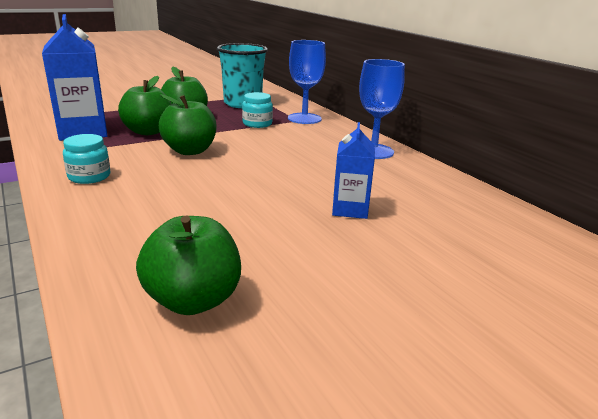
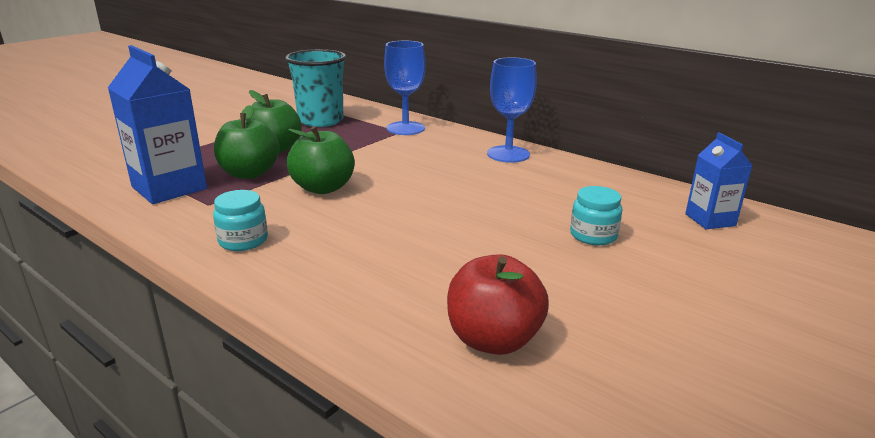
camera: 20 degrees left, 0 degrees up
green apple [136,215,241,315] -> red apple [447,254,549,355]
turquoise jar [242,92,273,128] -> turquoise jar moved to [570,186,622,245]
blue carton [332,122,375,219] -> blue carton moved to [685,132,753,229]

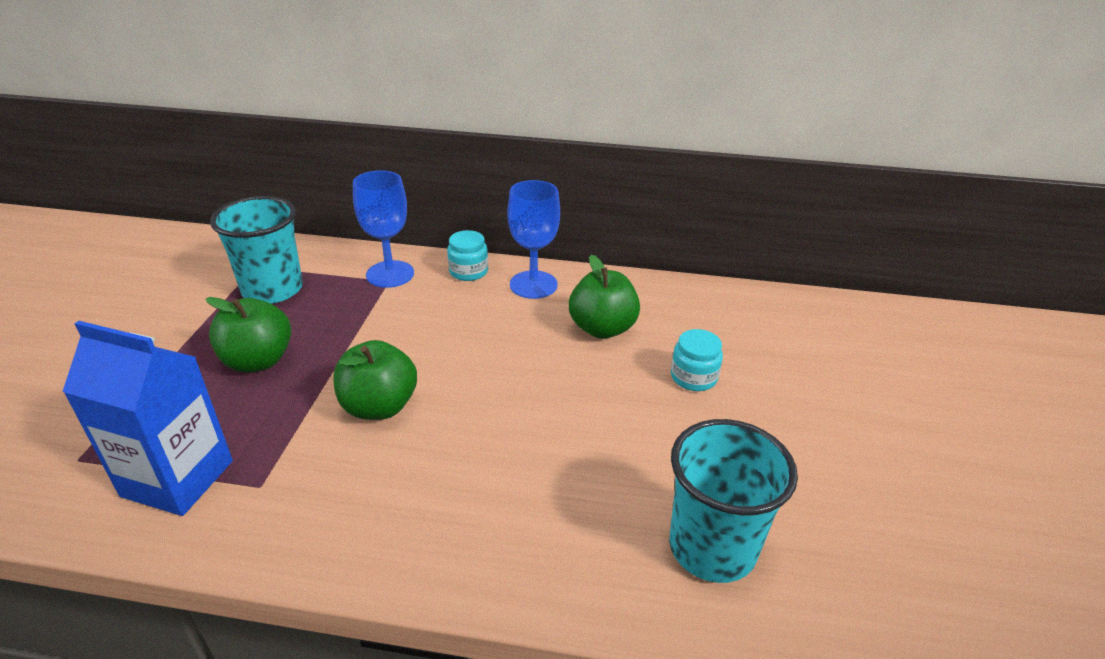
camera: 30 degrees left, 10 degrees up
turquoise jar [213,190,268,251] -> turquoise jar moved to [447,230,488,281]
green apple [214,105,279,179] -> green apple moved to [569,255,640,339]
red apple [447,254,549,355] -> turquoise cup [669,419,798,583]
blue carton [685,132,753,229] -> none

